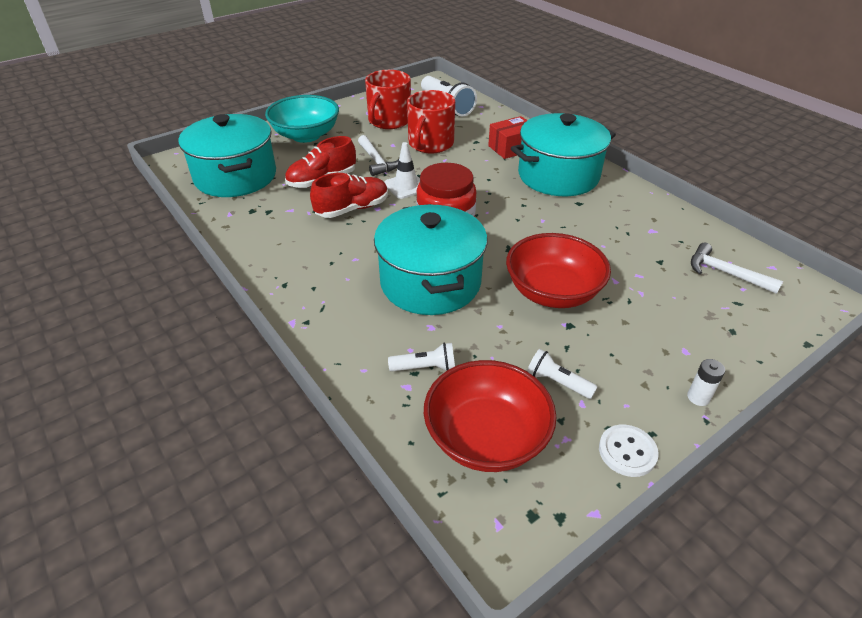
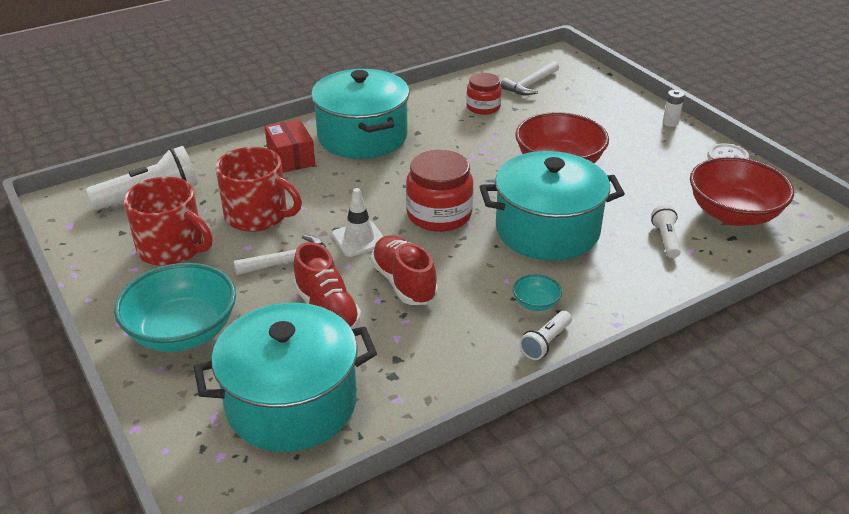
camera: 85 degrees left, 5 degrees down
white flashlight [527,349,598,399] -> white flashlight moved to [519,311,572,360]
none -> red jar [466,73,502,115]
none -> turquoise bowl [513,274,562,311]

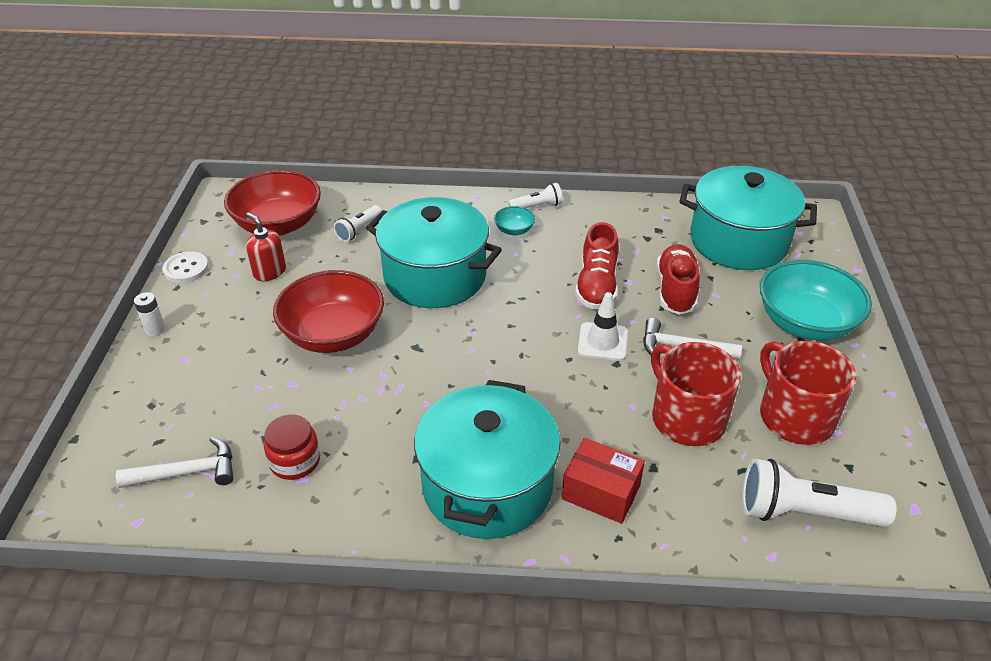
camera: 145 degrees left, 5 degrees up
red box [265,119,315,173] -> red box turned 75 degrees counterclockwise [562,438,645,524]
red jar [406,150,473,232] -> none
none -> red soap dispenser [246,212,286,281]

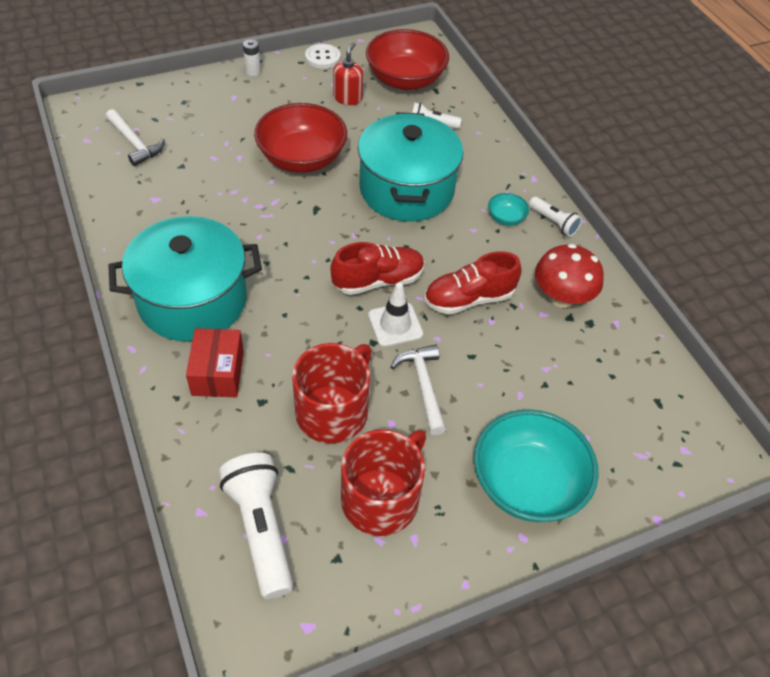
camera: 60 degrees right, 10 degrees up
red jar [264,414,320,480] -> none
red shoe [656,244,700,315] -> red shoe moved to [330,242,424,295]
turquoise pot [679,166,817,270] -> none
none -> red mushroom [535,244,604,308]

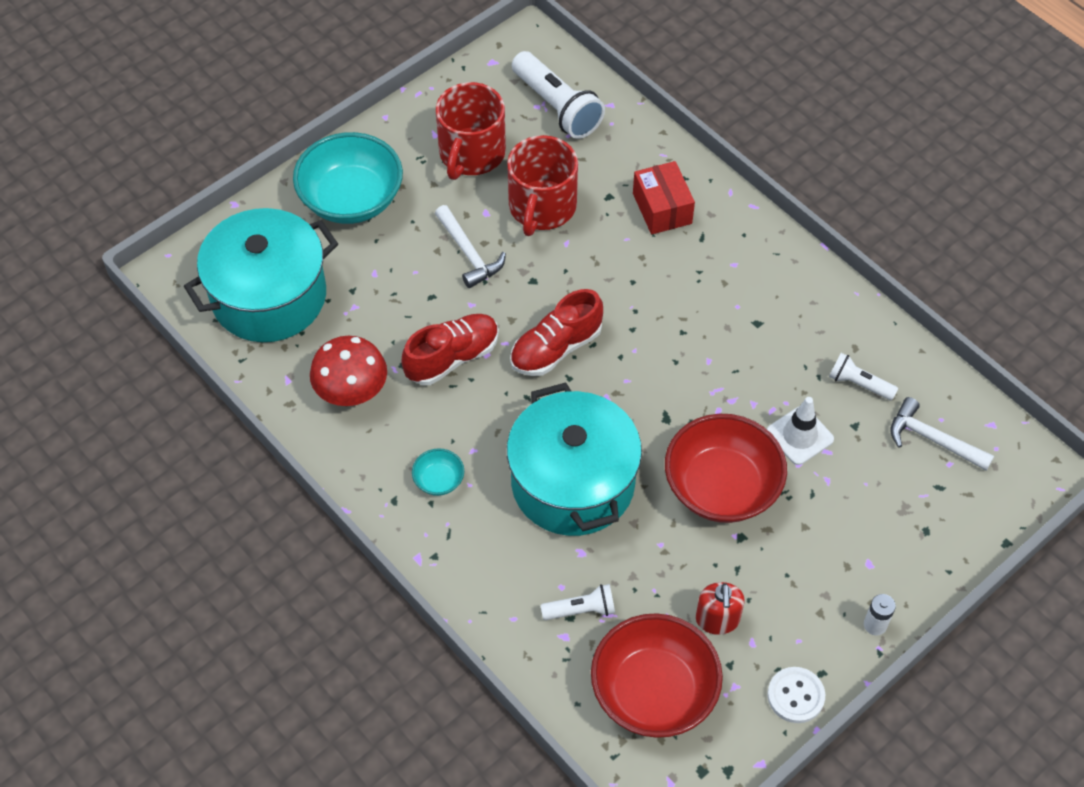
camera: 165 degrees right, 5 degrees up
turquoise pot [108,216,262,342] -> turquoise pot moved to [184,208,338,342]
white traffic cone [368,282,423,347] -> white traffic cone moved to [767,397,834,465]
white flashlight [529,197,582,237] -> white flashlight moved to [829,353,898,400]

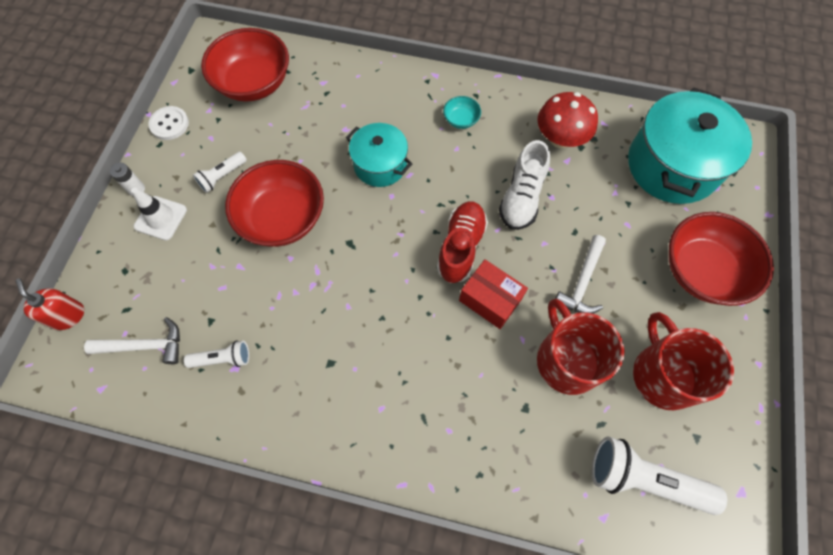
camera: 145 degrees right, 10 degrees up
turquoise bowl [293,132,403,224] -> red bowl [669,212,774,306]
red shoe [402,314,499,385] -> white shoe [499,140,550,230]
white hammer [435,205,506,288] -> white hammer turned 90 degrees counterclockwise [555,235,606,314]
turquoise pot [507,382,642,536] -> turquoise pot [346,123,412,187], size x0.58
white flashlight [541,584,615,620] -> white flashlight moved to [193,152,247,193]
red box [633,161,695,234] -> red box moved to [459,260,528,329]
red soap dispenser [696,582,745,635] -> red soap dispenser moved to [15,278,84,330]
white traffic cone [767,397,834,465] -> white traffic cone moved to [131,187,187,240]

